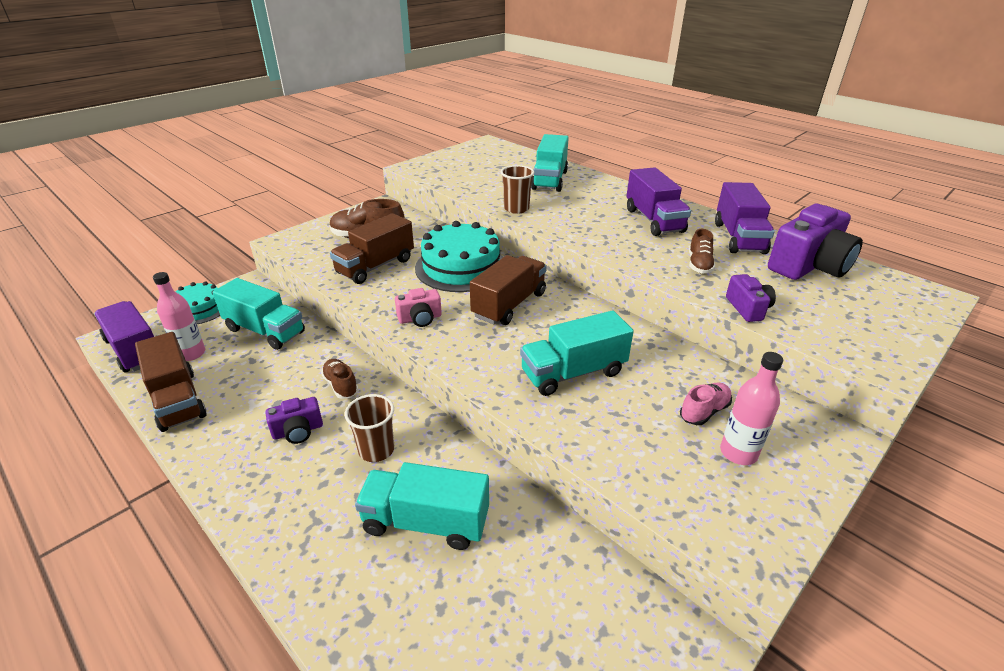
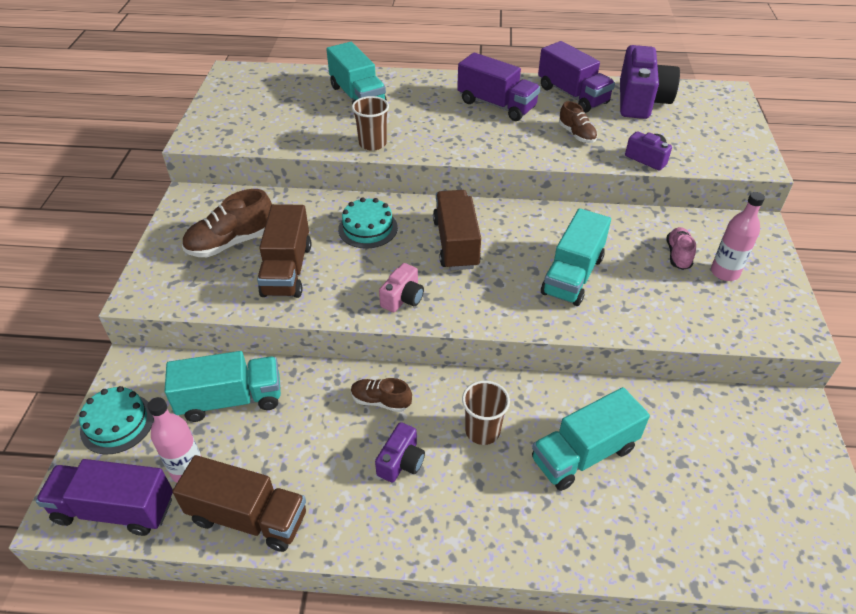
camera: 40 degrees left, 10 degrees up
turquoise cake [415,221,503,292] -> turquoise cake [338,197,398,249], size x0.59

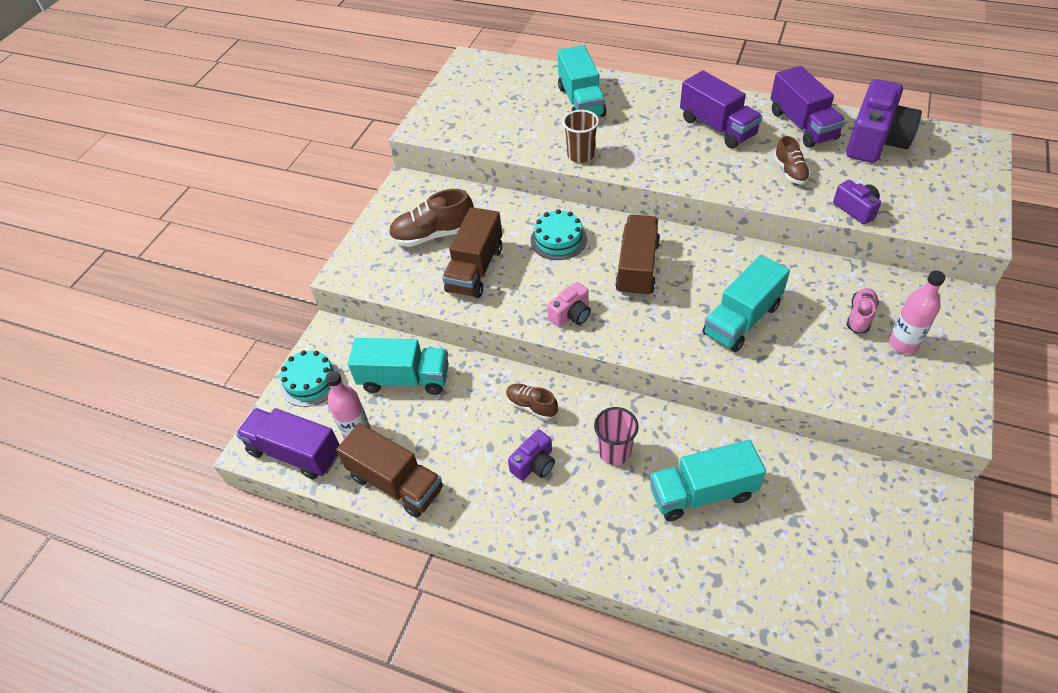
camera: 20 degrees right, 5 degrees up
brown cup [462,381,510,445] -> pink cup [594,407,638,465]

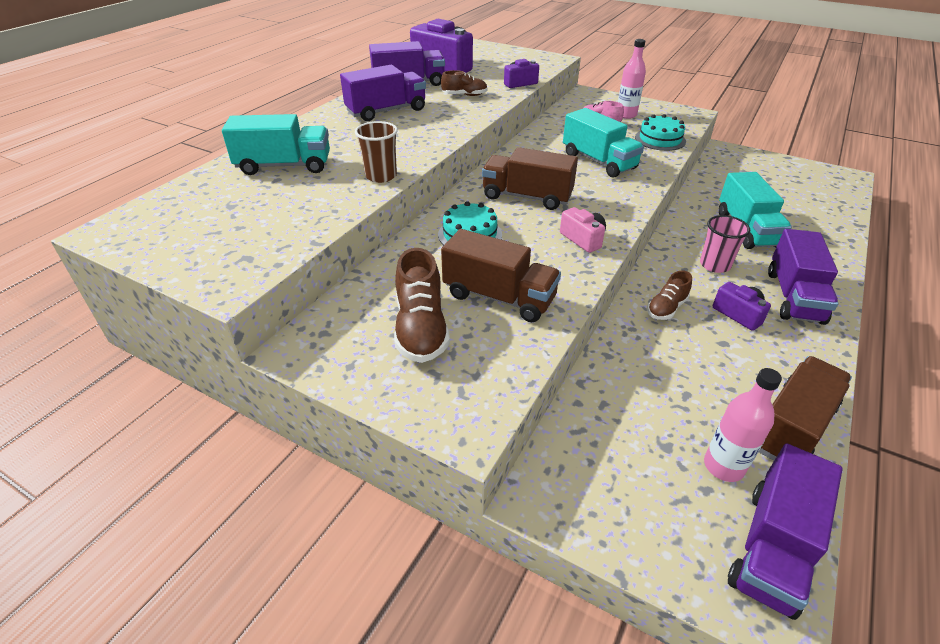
camera: 85 degrees left, 10 degrees down
turquoise cake [280,350,341,407] -> turquoise cake moved to [635,114,686,151]
turquoise truck [348,338,449,395] -> none
none -> purple truck [768,229,839,325]

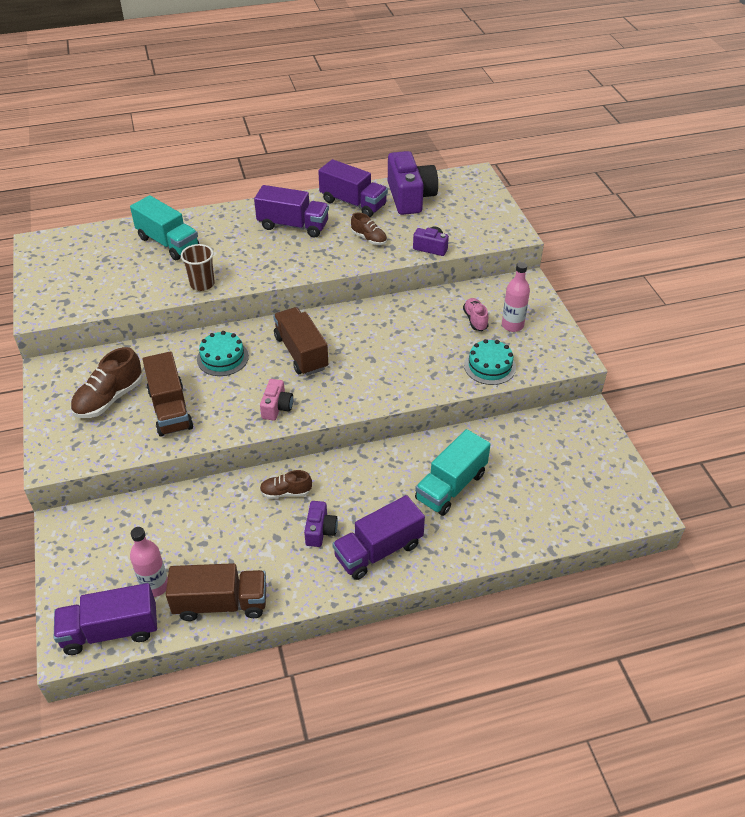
camera: 45 degrees right, 5 degrees up
turquoise truck [563,108,644,178] -> none
pink cup [700,215,750,273] -> none

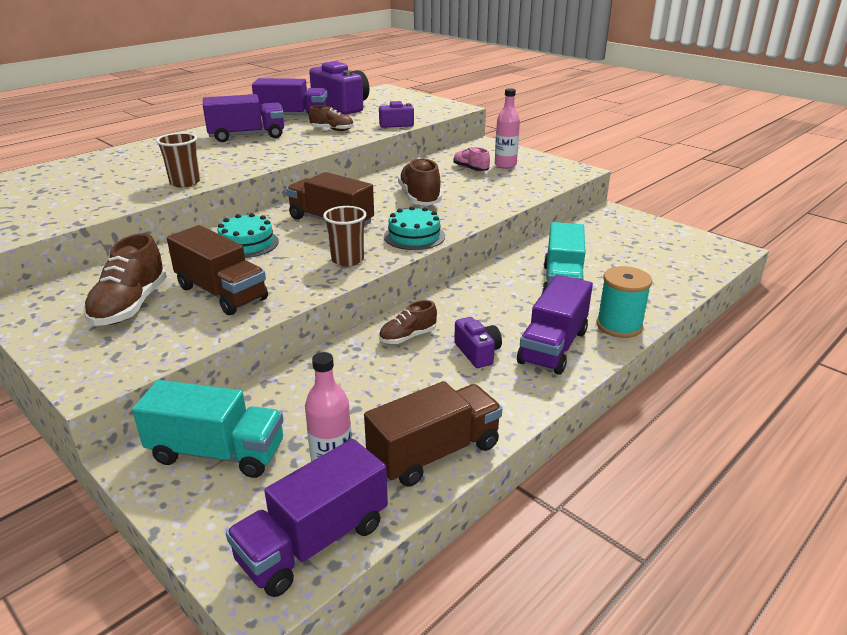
camera: 30 degrees left, 15 degrees down
turquoise truck [130,195,199,260] -> turquoise truck moved to [132,380,283,478]
pink camera [260,379,293,421] -> brown cup [323,206,367,267]
turquoise cake [464,339,516,385] -> turquoise cake moved to [384,206,445,250]
none -> brown shoe [398,158,442,206]
none -> turquoise spool [596,266,652,338]

